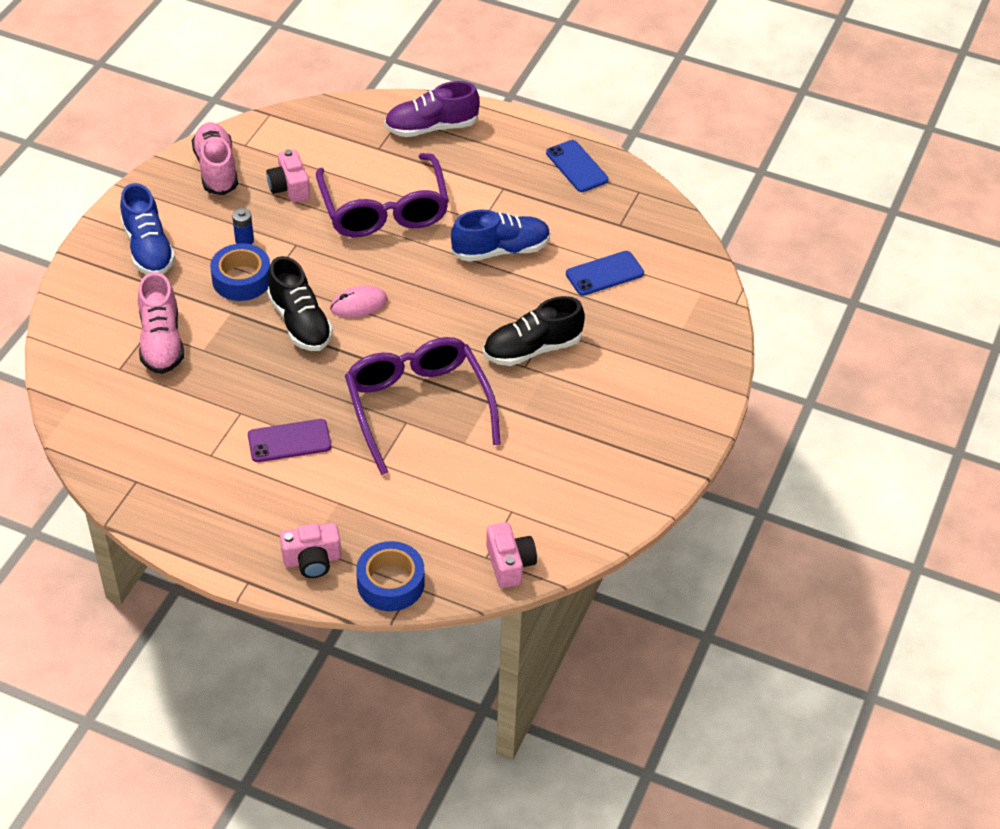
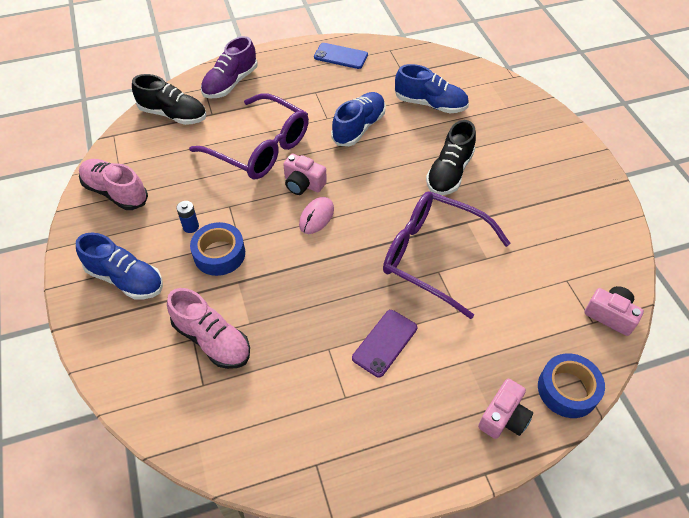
camera: 40 degrees left, 5 degrees up
pink camera [266,149,310,203] -> pink camera moved to [283,154,327,195]
black shoe [267,256,333,351] -> black shoe moved to [132,74,206,125]
blue phone [566,251,644,296] -> blue shoe [395,64,469,113]

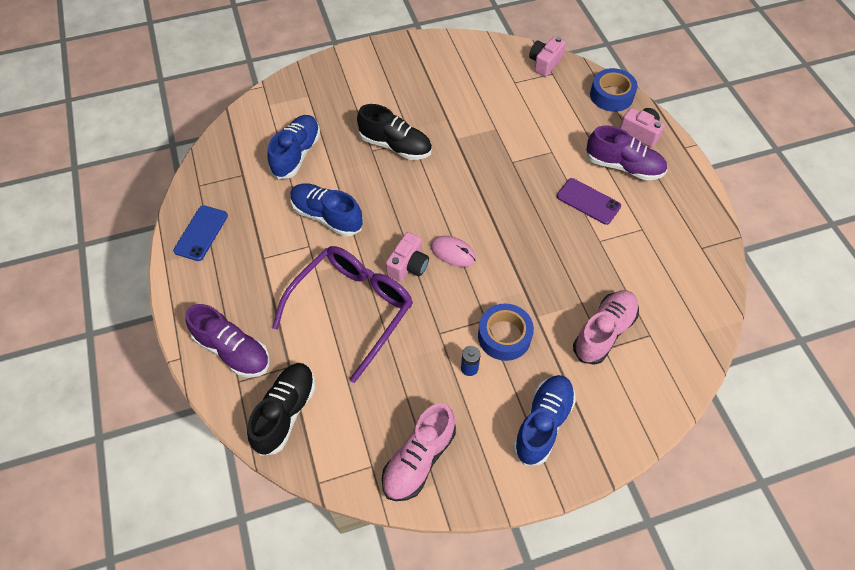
camera: 90 degrees left, 5 degrees up
purple glasses [383,191,511,319] -> none
none -> purple shoe [586,126,667,180]

